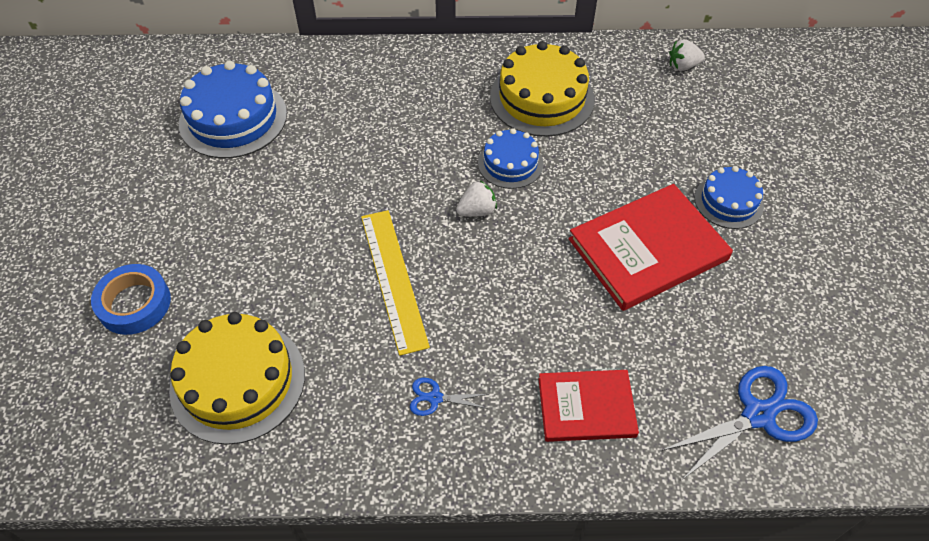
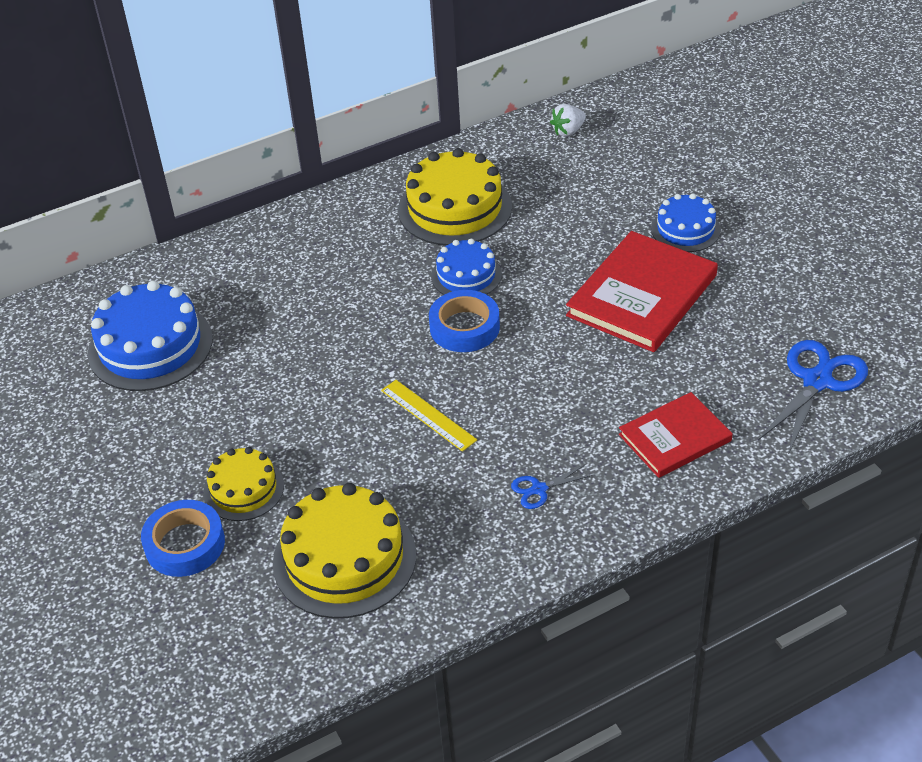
camera: 25 degrees left, 10 degrees down
yellow ruler [361,210,430,356] -> yellow ruler [381,380,477,452], size x0.65
white strawberry [456,181,497,217] -> blue tape [429,290,500,352]
none -> yellow cake [203,447,284,521]

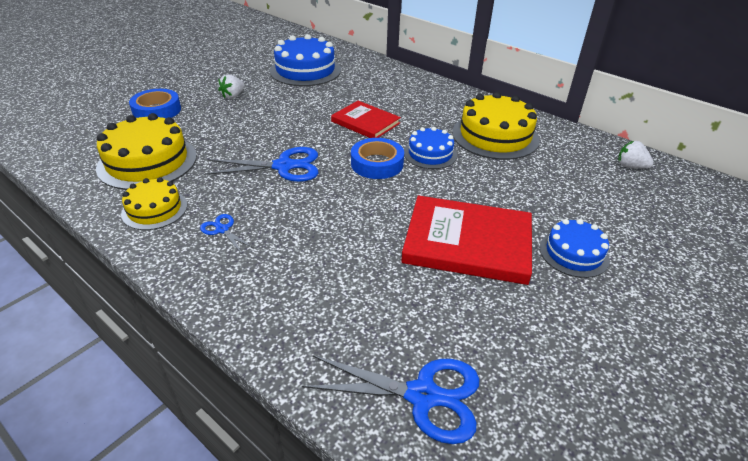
camera: 65 degrees right, 5 degrees down
yellow cake [203,447,284,521] -> yellow cake moved to [121,177,187,230]
yellow ruler [381,380,477,452] -> blue scissors [204,147,318,182]
red book [619,392,733,478] -> red book moved to [331,101,401,138]
none -> white strawberry [218,74,244,99]

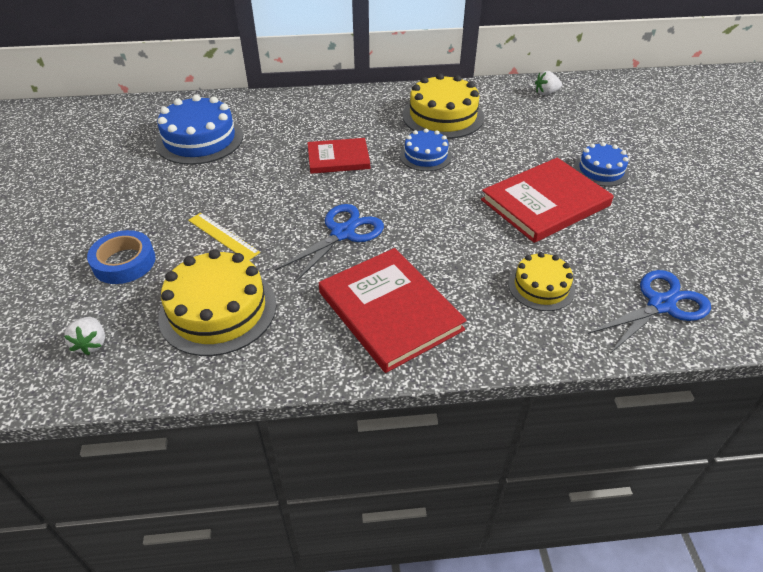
camera: 45 degrees left, 5 degrees up
yellow cake [121,177,187,230] -> yellow cake moved to [508,252,575,311]
blue scissors [200,214,253,254] -> red book [319,248,467,373]
white strawberry [218,74,244,99] -> white strawberry moved to [64,317,105,355]
blue tape [351,138,404,179] -> none
none -> yellow ruler [188,213,260,260]

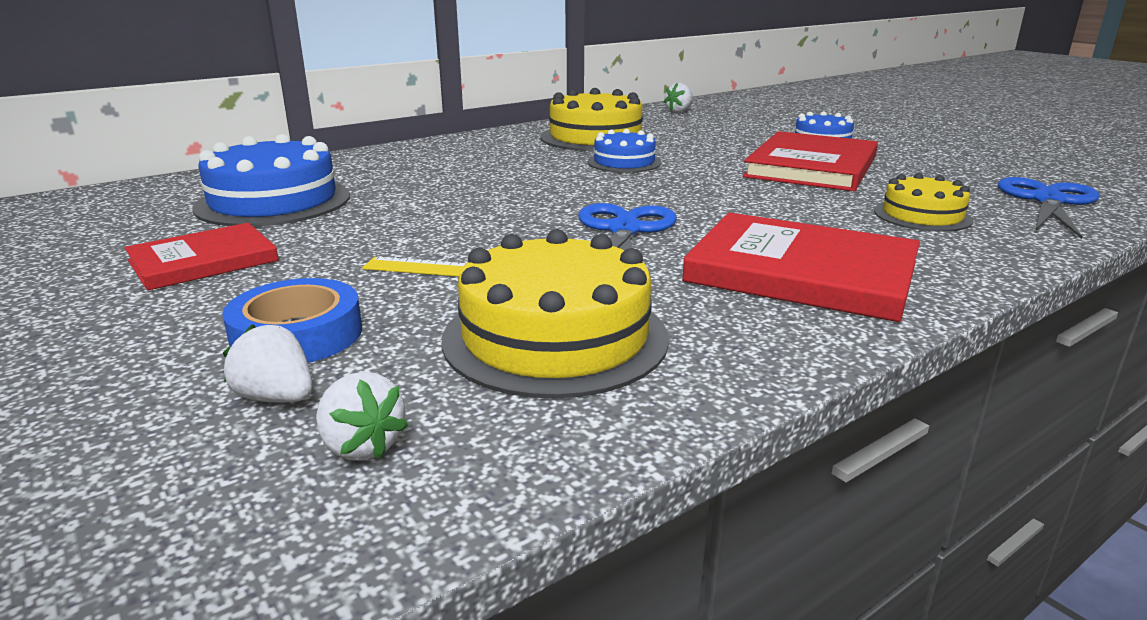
camera: 30 degrees left, 20 degrees down
red book [307,138,370,174] -> red book moved to [124,223,279,291]
none -> white strawberry [223,324,313,402]

